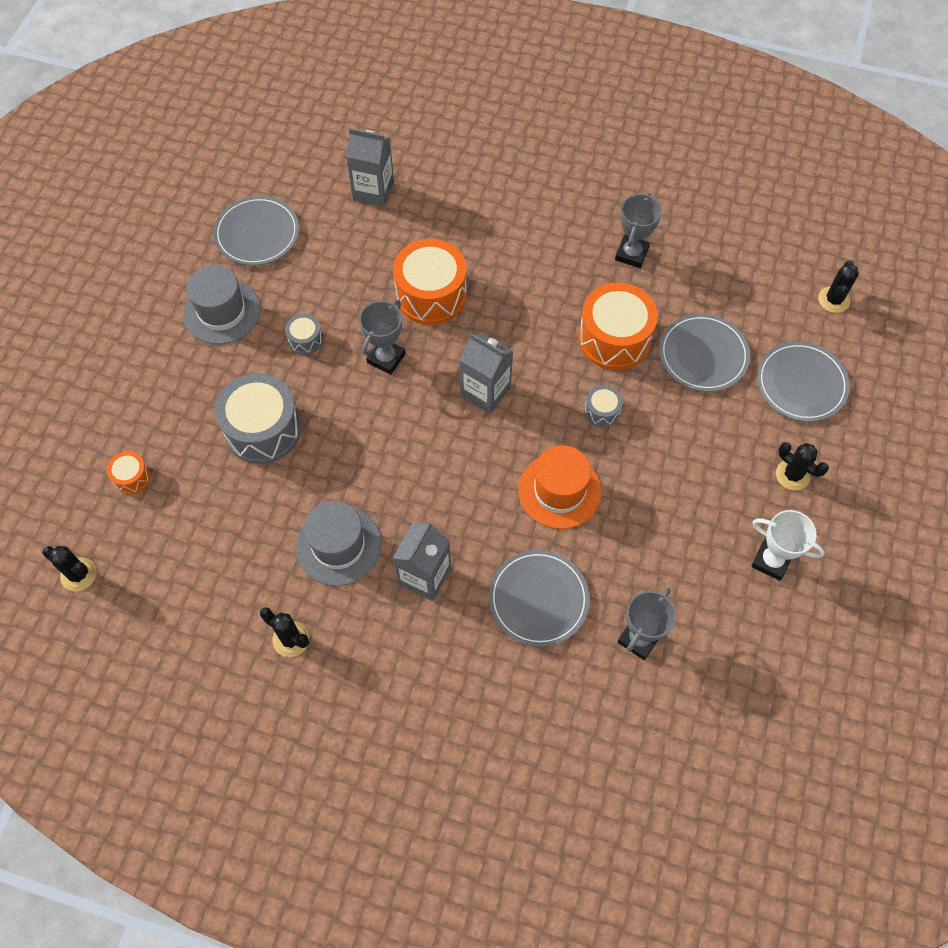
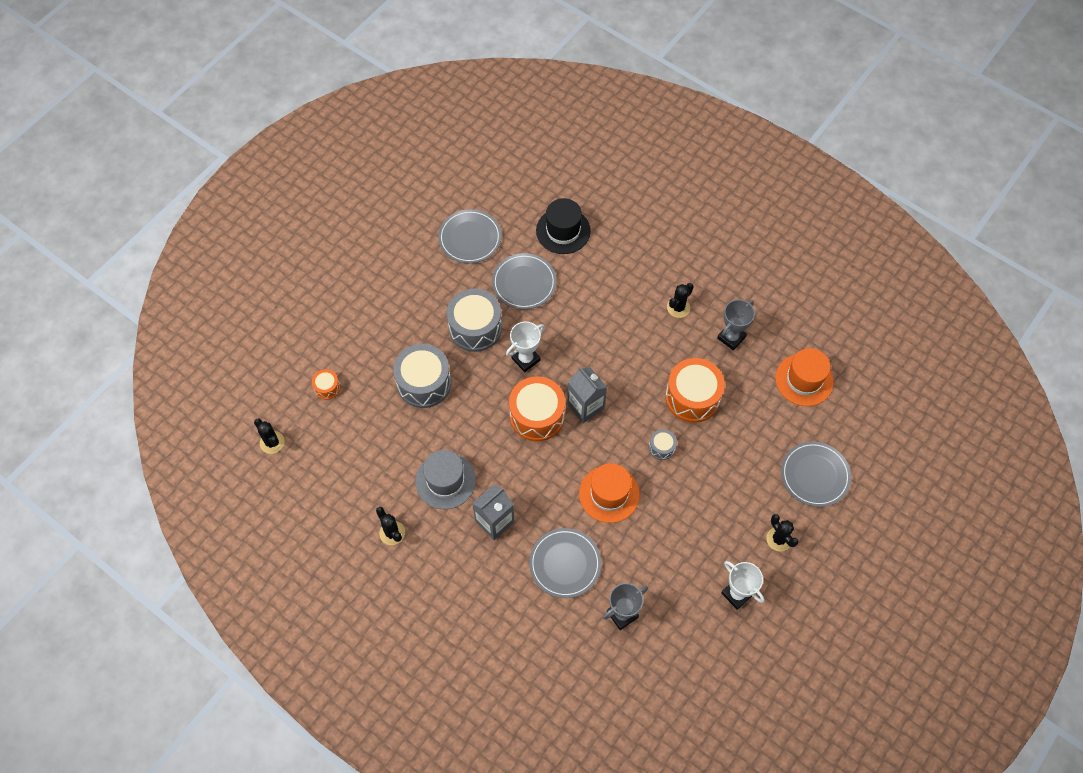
camera: 20 degrees right, 0 degrees up
grey hat [183,265,260,344] -> none
grey drum [285,314,323,355] -> grey drum [447,288,502,352], size x2.10
grey carton [346,128,394,207] -> black hat [536,198,591,254]
grey trophy [359,300,406,375] -> white trophy [506,322,545,372]
orange drum [393,239,467,325] -> orange drum moved to [509,376,565,441]
grey plate [659,314,750,392] -> grey plate moved to [492,253,556,309]
black cactus [818,260,859,313] -> black cactus moved to [667,283,694,318]
none -> orange hat [775,348,834,406]

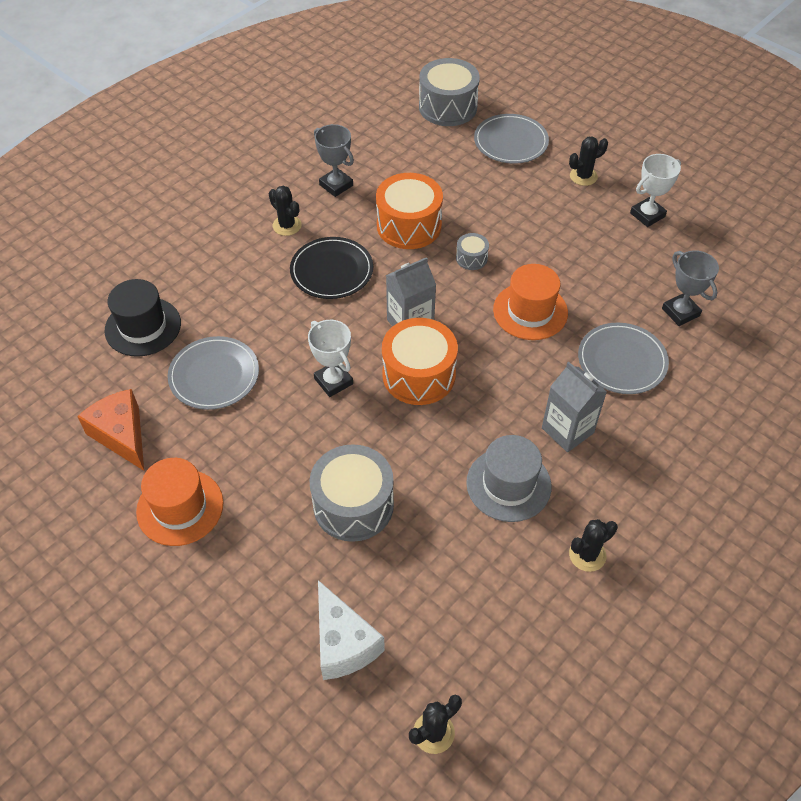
camera: 85 degrees left, 10 degrees down
orange drum [312,369,340,400] -> white cheese [318,580,385,680]
grey plate [438,209,502,263] -> orange cheese [77,389,144,471]
grey drum [447,288,502,352] -> grey drum moved to [419,58,480,126]
orange hat [775,348,834,406] -> orange hat moved to [136,458,223,546]
none -> black plate [290,237,373,299]

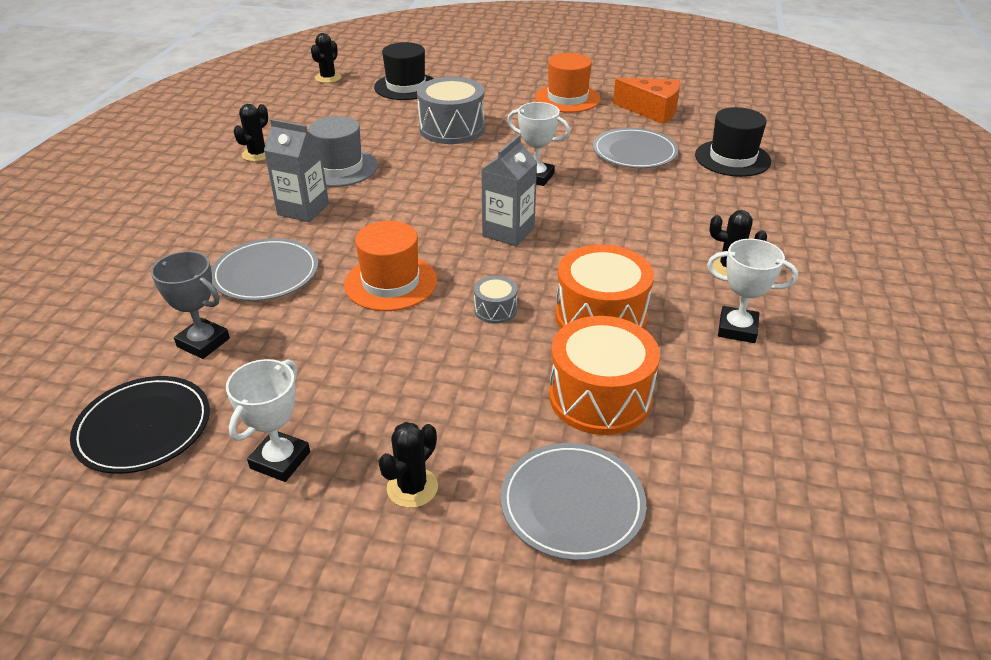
camera: 150 degrees right, 15 degrees down
black plate [290,237,373,299] -> black plate moved to [70,376,210,474]
grey trophy [314,124,354,197] -> white trophy [707,239,798,343]
white cheese [318,580,385,680] -> black hat [374,42,434,100]
orange drum [382,318,458,405] -> orange drum moved to [549,316,660,435]
grey drum [419,58,480,126] -> none

